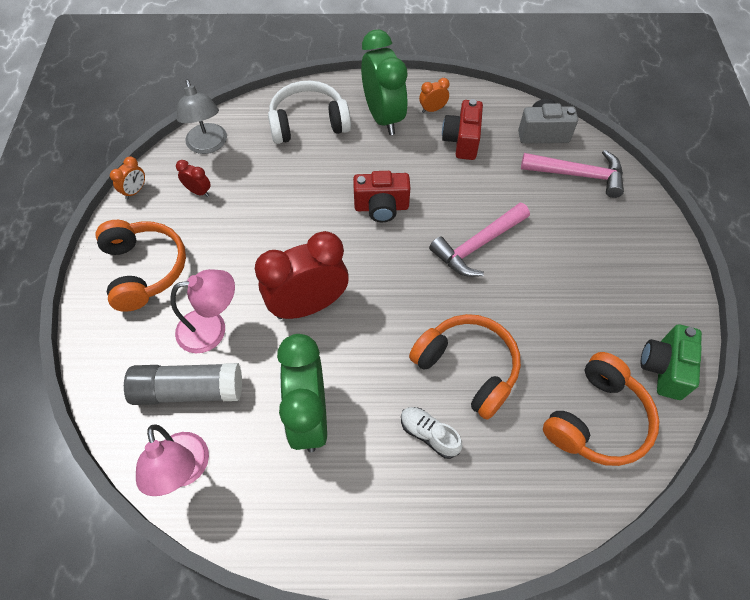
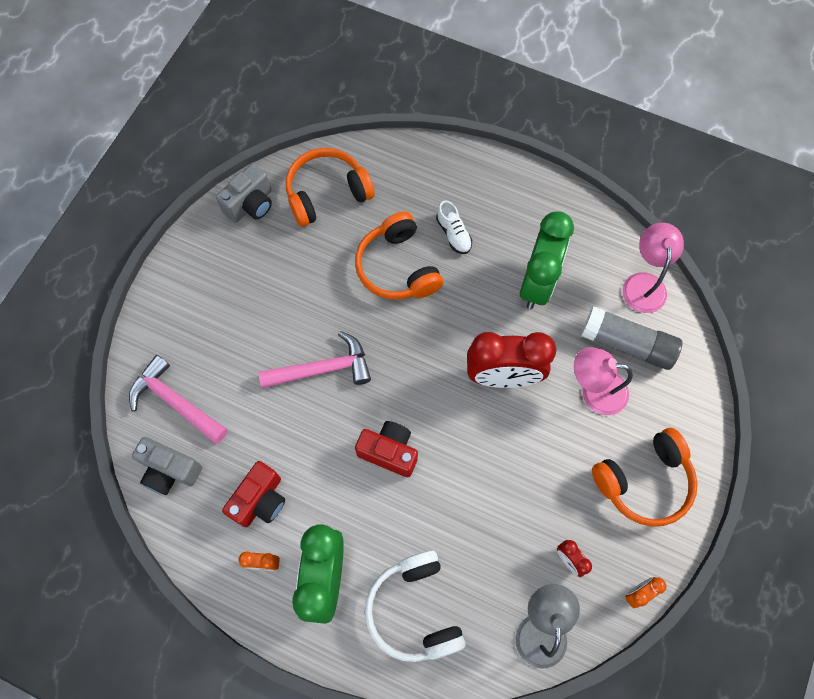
camera: 155 degrees left, 10 degrees up
orange headphones [96,220,186,312] -> orange headphones turned 120 degrees counterclockwise [592,428,697,527]
white headphones [268,80,351,144] -> white headphones turned 60 degrees clockwise [365,550,466,662]
green camera [641,324,702,400] -> grey camera [216,163,272,223]

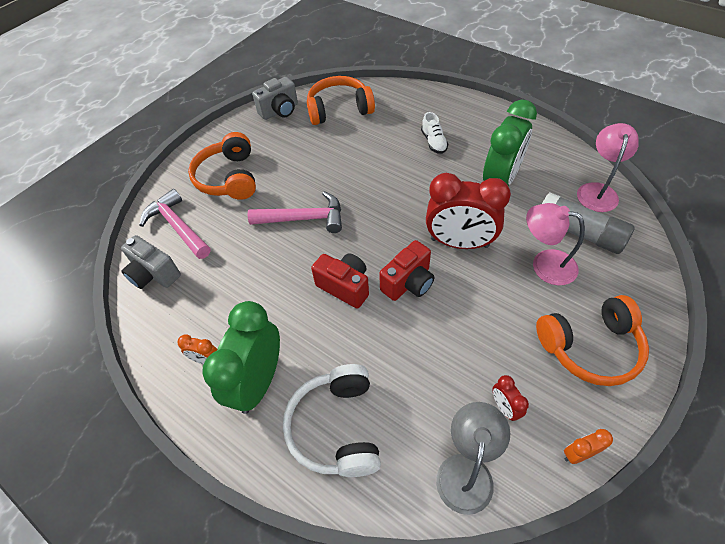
camera: 15 degrees right, 15 degrees down
red camera [222,461,285,527] -> red camera moved to [379,240,435,301]
orange headphones [355,212,443,300] -> orange headphones moved to [188,132,256,200]

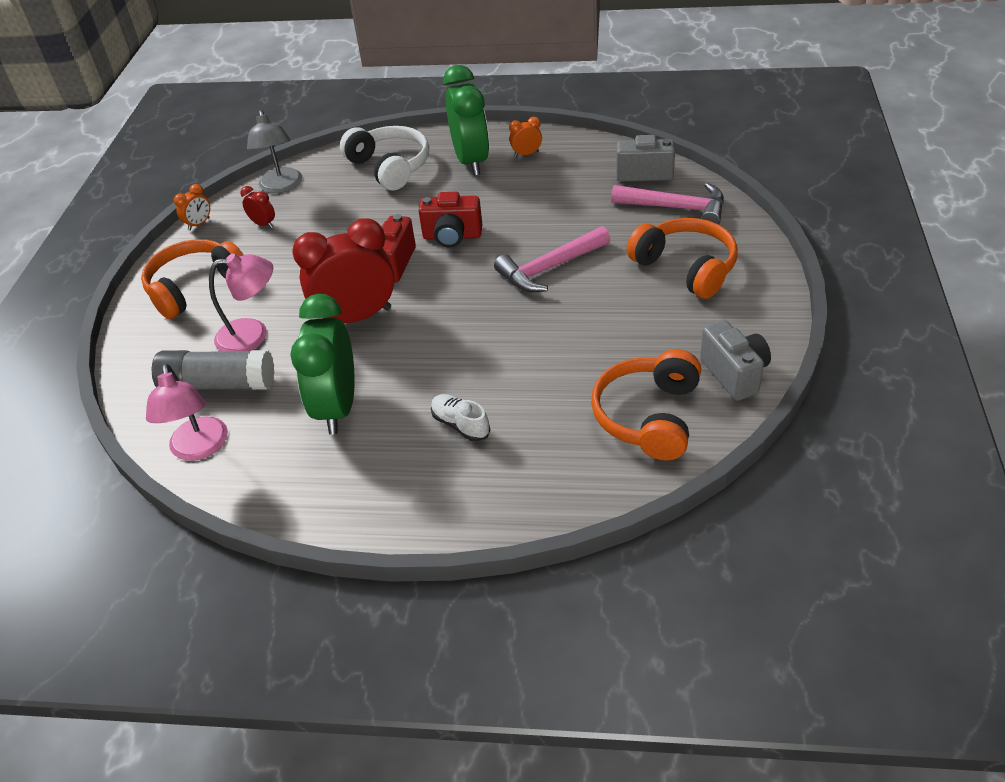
camera: 150 degrees right, 10 degrees down
grey camera [252,77,298,120] -> grey camera turned 135 degrees clockwise [700,320,771,401]
orange headphones [307,76,375,125] -> orange headphones turned 150 degrees clockwise [591,349,701,461]

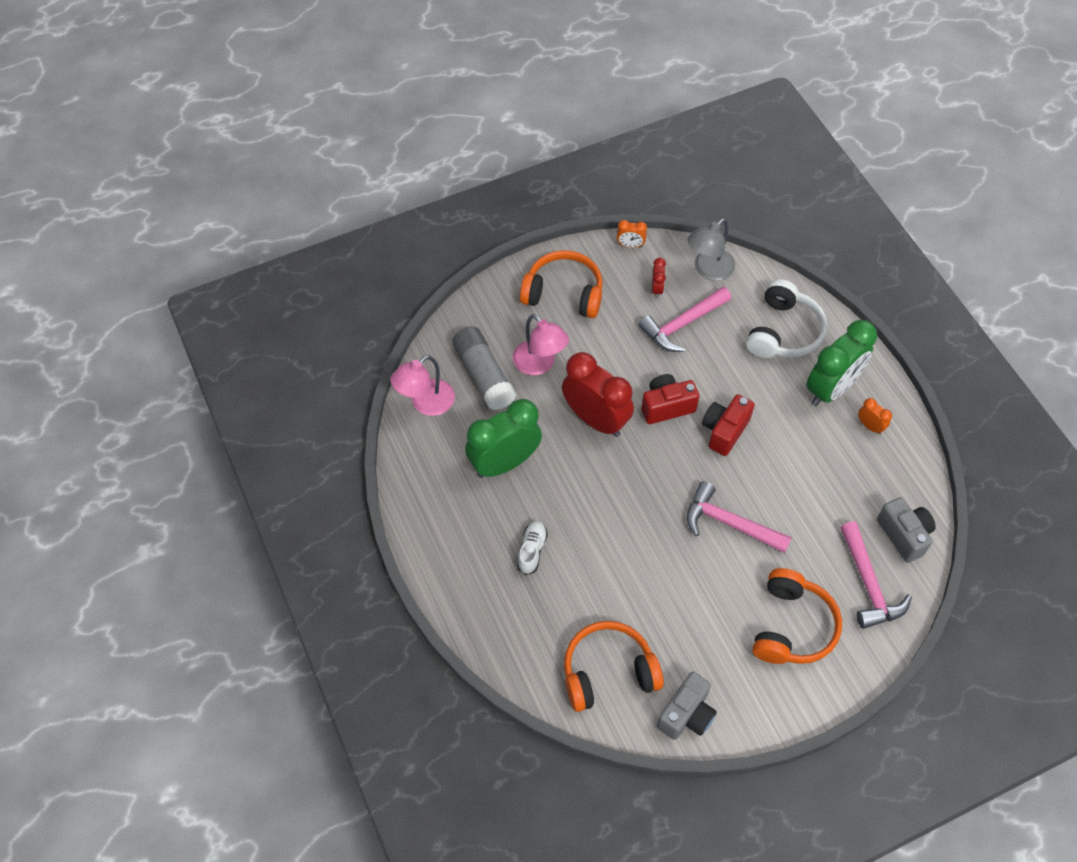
camera: 55 degrees right, 15 degrees up
red camera [419,192,482,248] -> red camera turned 60 degrees clockwise [702,394,755,456]
none -> pink hammer [638,287,731,352]

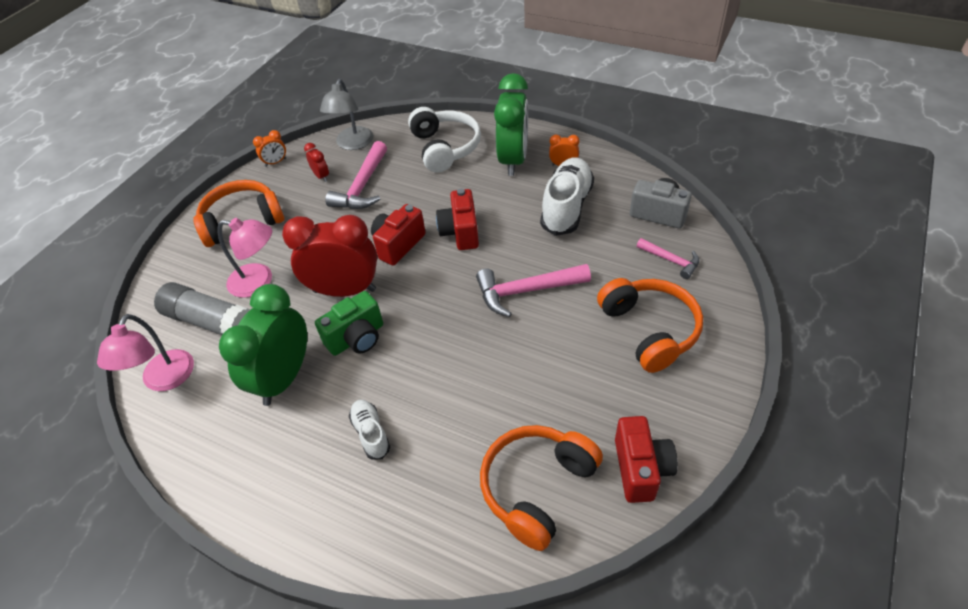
camera: 35 degrees left, 10 degrees down
grey camera [657,672,717,740] -> red camera [615,416,678,503]
pink hammer [840,521,912,629] -> pink hammer [637,238,699,279], size x0.59
none -> green camera [315,291,383,356]
none -> white shoe [540,157,594,236]

